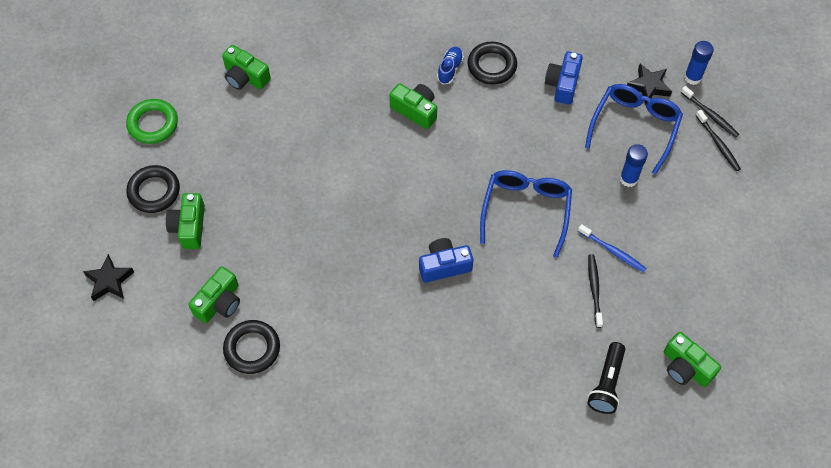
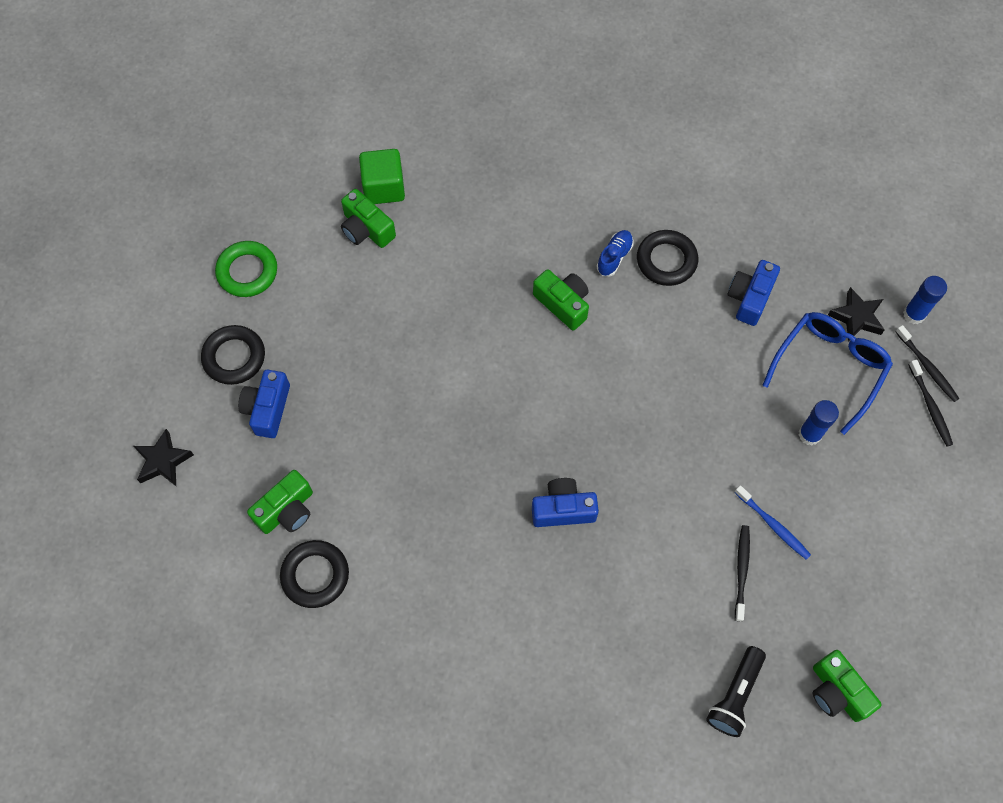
camera: 10 degrees right, 5 degrees up
green camera [166,193,205,249] -> blue camera [238,370,290,438]
blue glasses [480,170,572,258] -> none
none -> green cube [359,149,405,204]

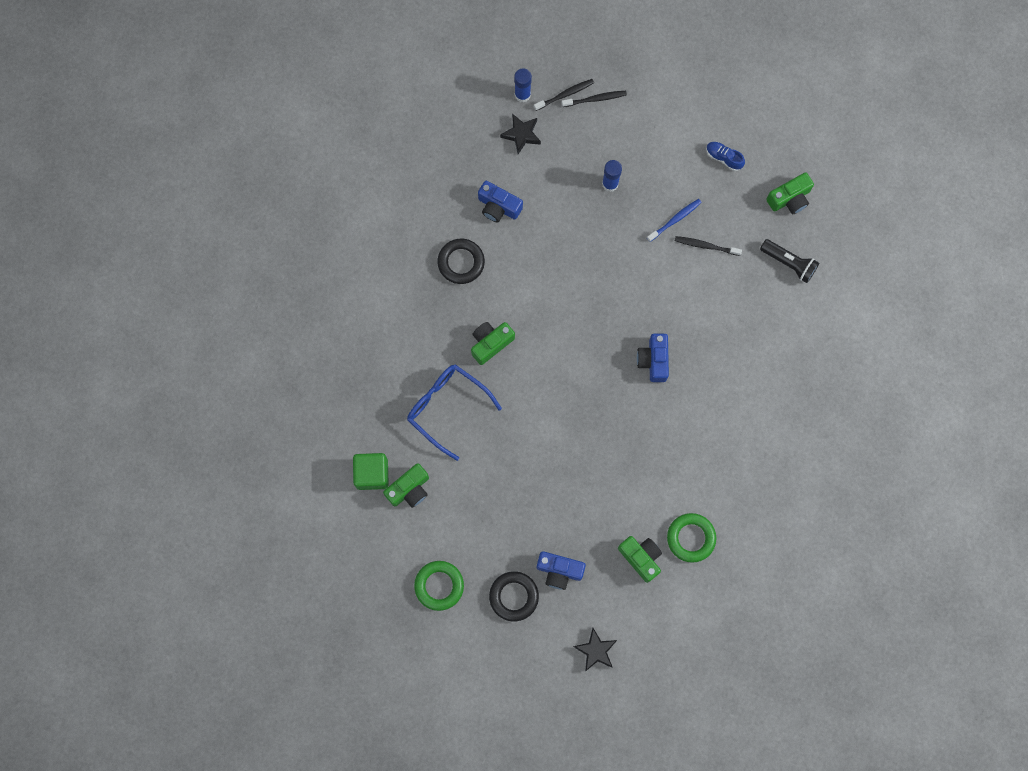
camera: 85 degrees left, 10 degrees up
black ring [280,540,349,608] -> green ring [667,513,716,563]
blue shoe [596,230,634,276] -> blue shoe moved to [706,142,745,171]
blue glasses [763,312,893,435] -> blue glasses moved to [407,364,502,461]

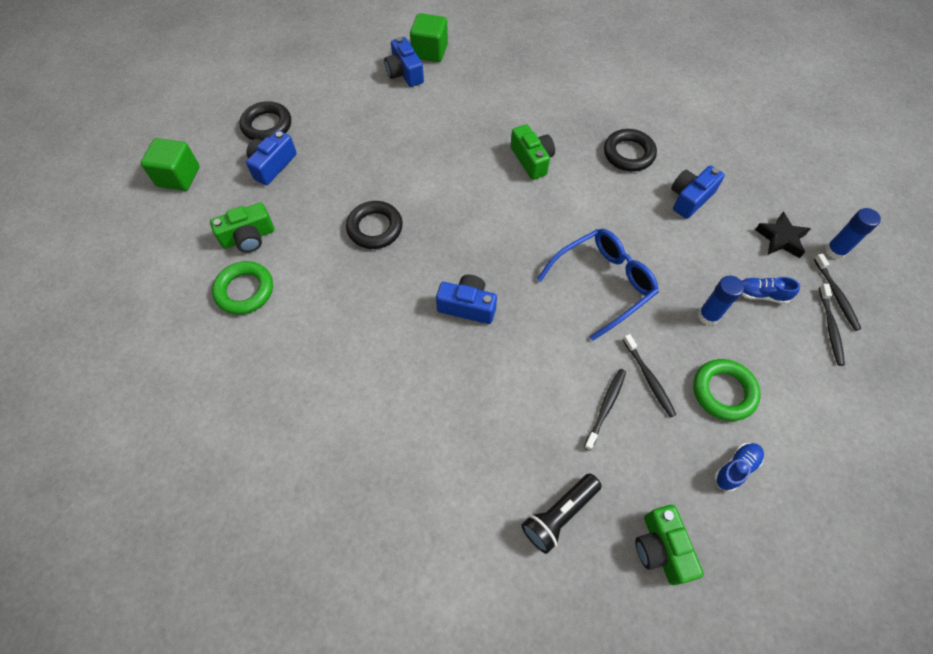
camera: 105 degrees right, 15 degrees down
green camera [383,463,429,508] -> blue camera [384,37,424,87]
blue glasses [407,364,502,461] -> blue glasses moved to [537,229,659,341]
green ring [414,561,464,611] -> green ring moved to [693,359,761,421]
black star [573,627,617,672] -> green cube [141,138,199,191]
blue toothbrush [647,199,702,242] -> black toothbrush [623,334,676,418]
none -> black ring [346,201,403,249]
none -> blue shoe [741,277,800,304]

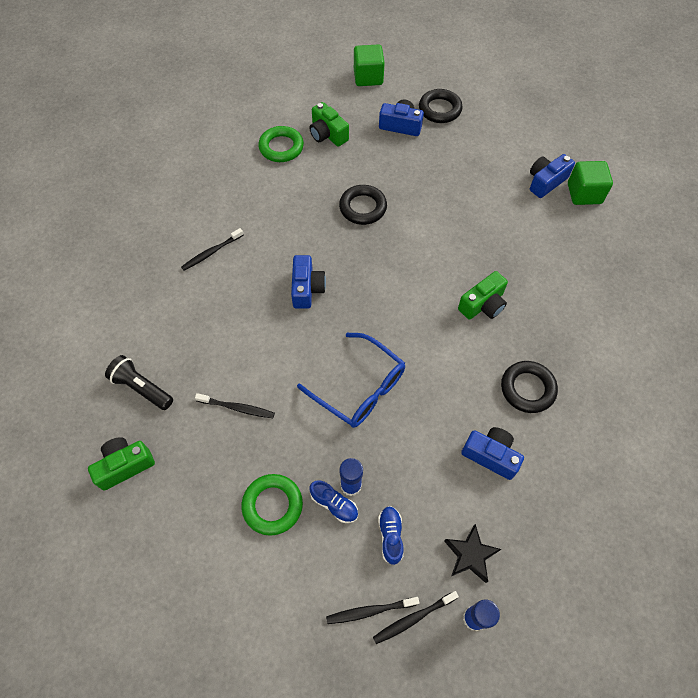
camera: 75 degrees right, 0 degrees up
black toothbrush [623,334,676,418] -> black toothbrush moved to [181,228,244,271]
blue shoe [714,443,764,492] -> blue shoe moved to [309,481,358,523]

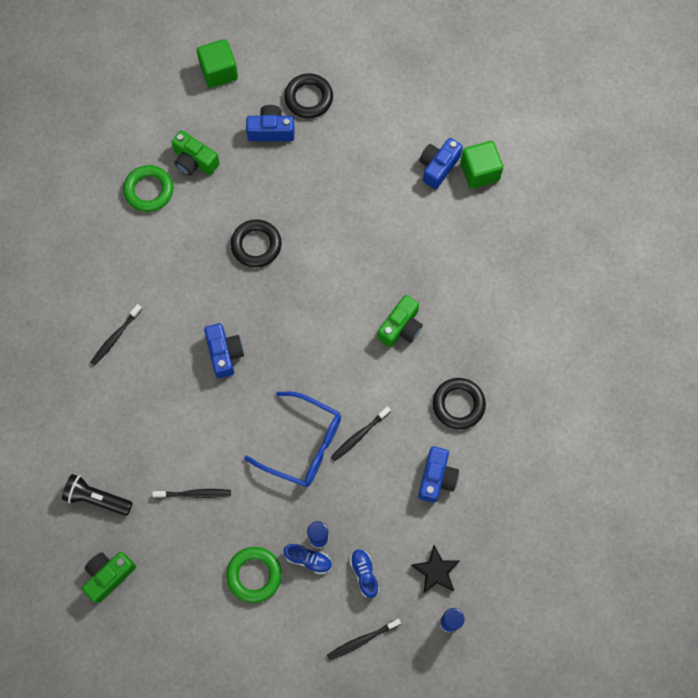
camera: 15 degrees left, 10 degrees up
black toothbrush [373,591,459,644] -> black toothbrush moved to [331,406,391,461]
blue camera [461,427,524,480] -> blue camera turned 90 degrees clockwise [418,446,459,503]

